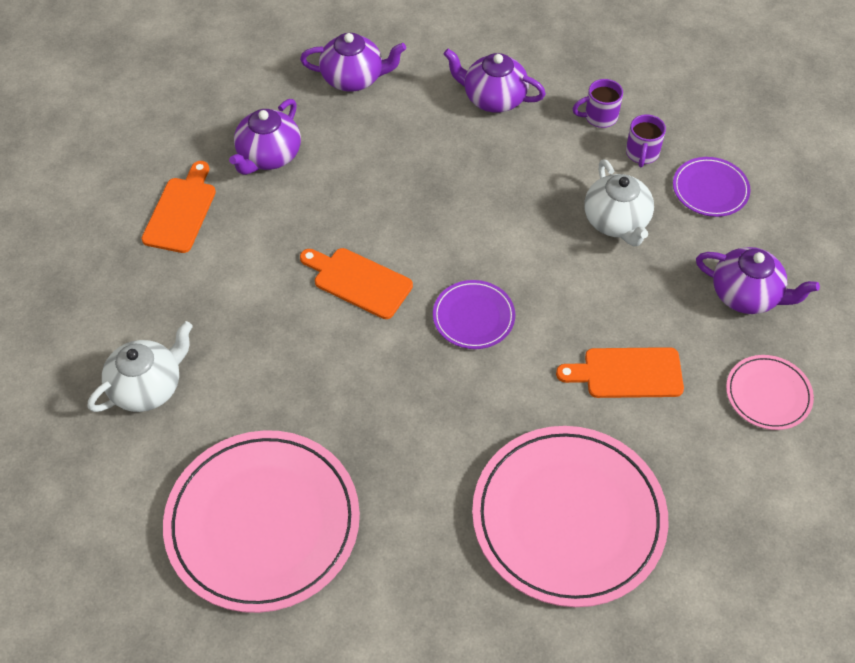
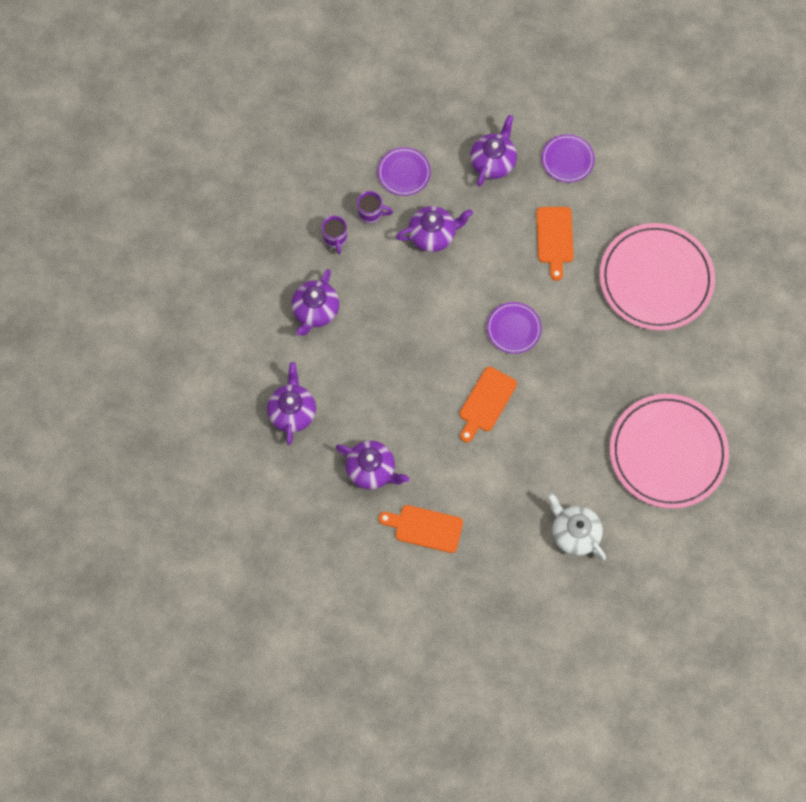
camera: 90 degrees left, 15 degrees up
white teapot [584,159,654,247] -> purple teapot [396,206,473,252]
pink plate [726,355,814,430] -> purple plate [542,134,595,183]

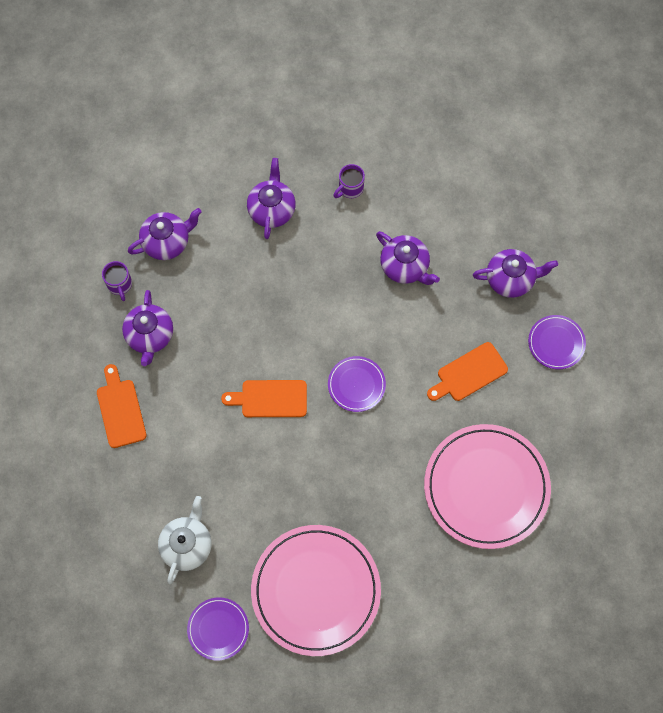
camera: 60 degrees right, 0 degrees up
purple teapot [291,269,339,336] -> purple teapot turned 105 degrees clockwise [247,158,296,239]
purple mug [357,191,393,224] -> purple mug moved to [102,261,132,301]
purple plate [378,147,431,196] -> purple plate moved to [187,597,249,661]

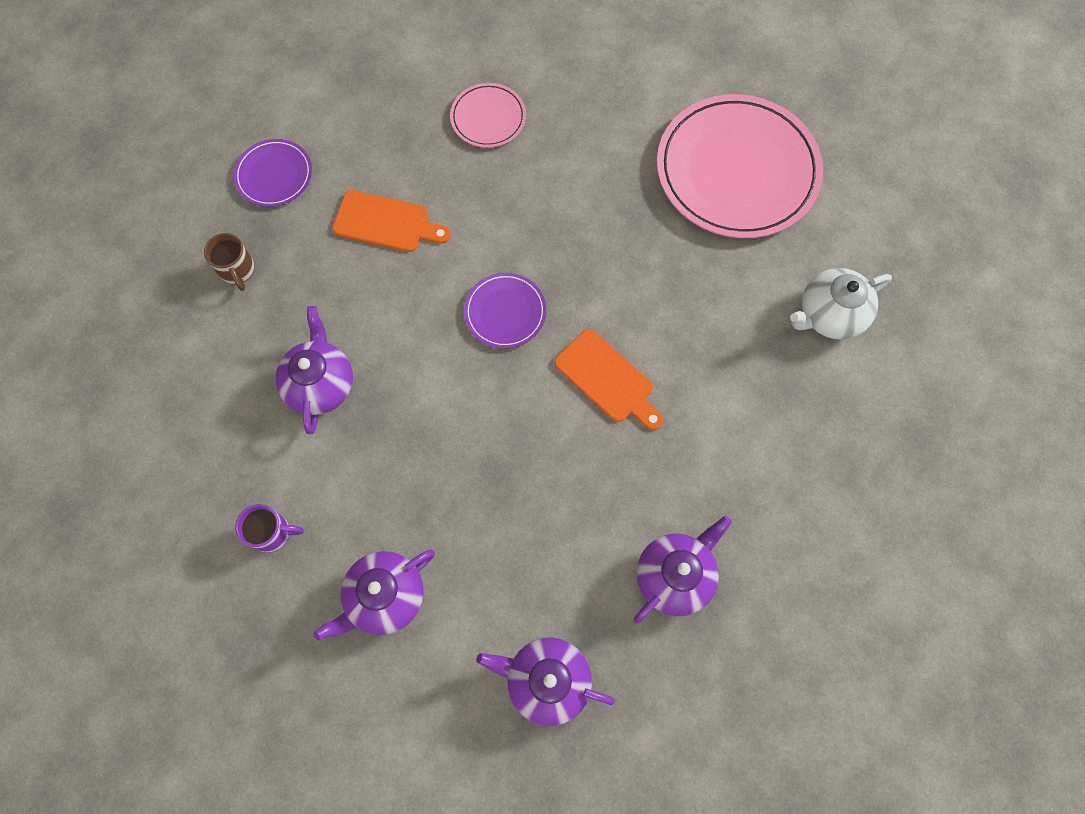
camera: 135 degrees left, 0 degrees up
orange cutting board [97,364,146,448] -> none
purple mug [102,261,132,301] -> none
purple plate [187,597,249,661] -> none
pink plate [424,424,551,549] -> pink plate [450,83,526,148], size x0.47
purple teapot [473,249,558,298] -> brown mug [204,233,255,291]

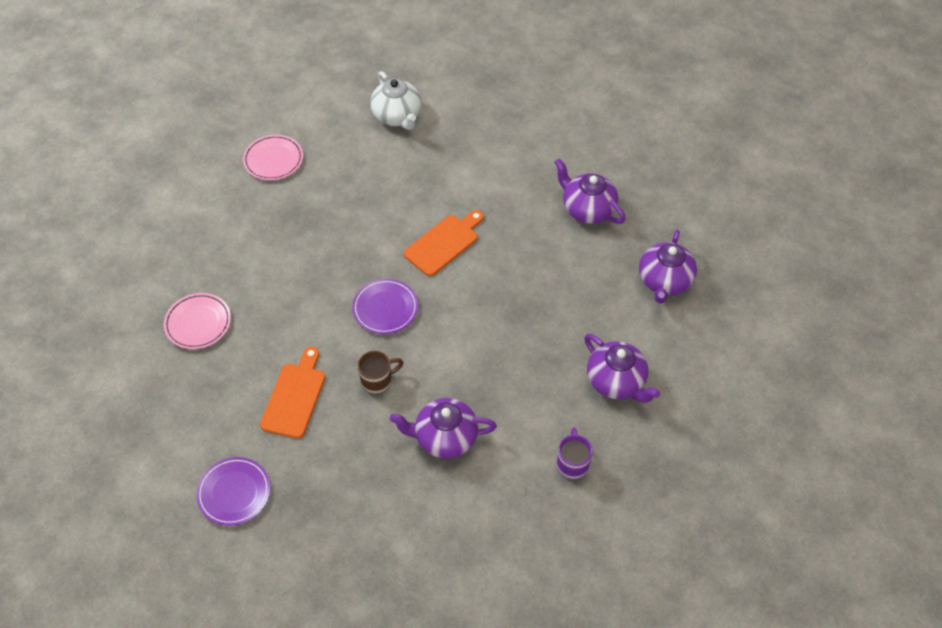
camera: 90 degrees left, 15 degrees down
brown mug [204,233,255,291] -> brown mug moved to [358,351,404,394]
pink plate [657,94,823,238] -> pink plate [243,134,303,181], size x0.47

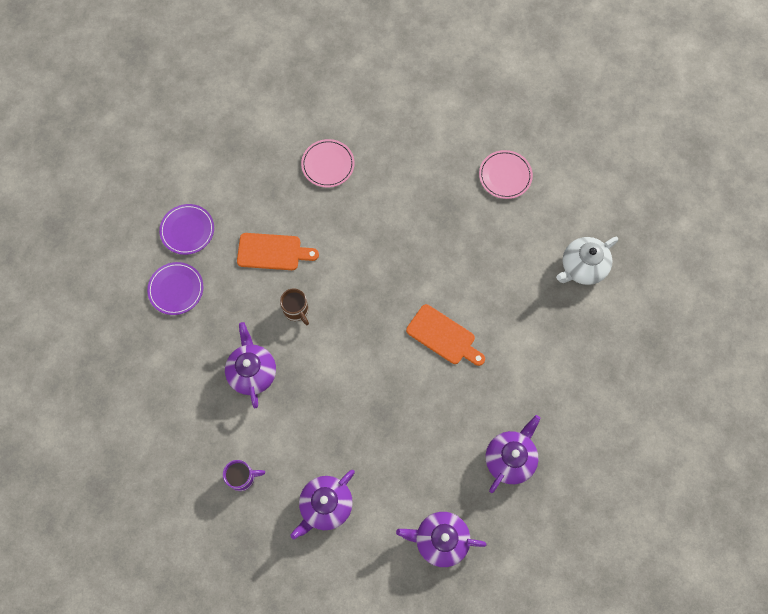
camera: 80 degrees right, 15 degrees up
purple plate [352,279,418,334] -> purple plate moved to [147,262,203,315]

